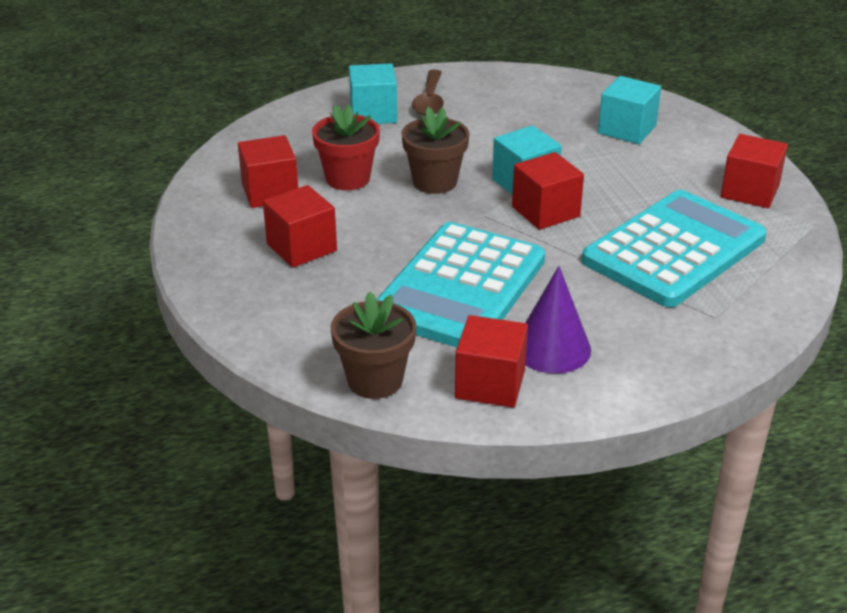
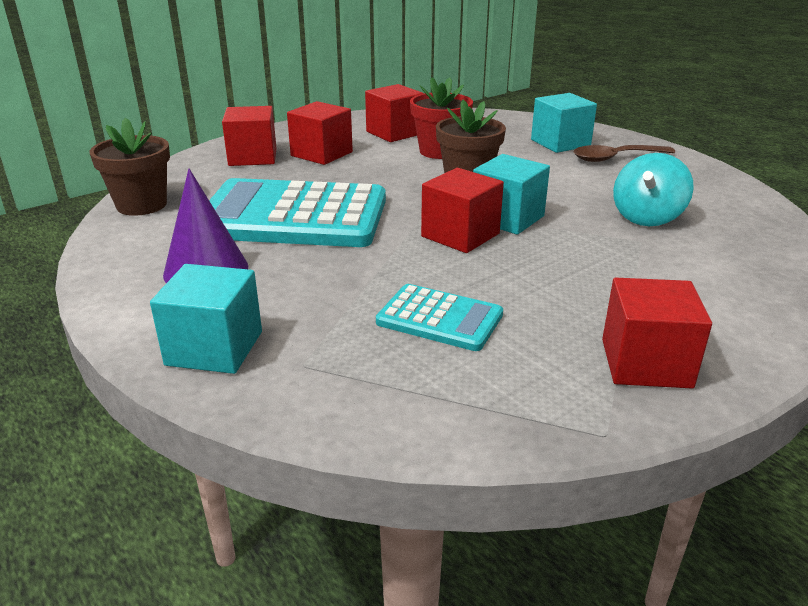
camera: 70 degrees right, 5 degrees down
red cube [455,315,528,408] -> red cube moved to [222,106,276,166]
turquoise calculator [582,190,767,307] -> turquoise calculator [376,284,503,351], size x0.50
turquoise cube [598,76,661,144] -> turquoise cube moved to [150,264,262,374]
none -> turquoise spinning top [613,153,694,226]

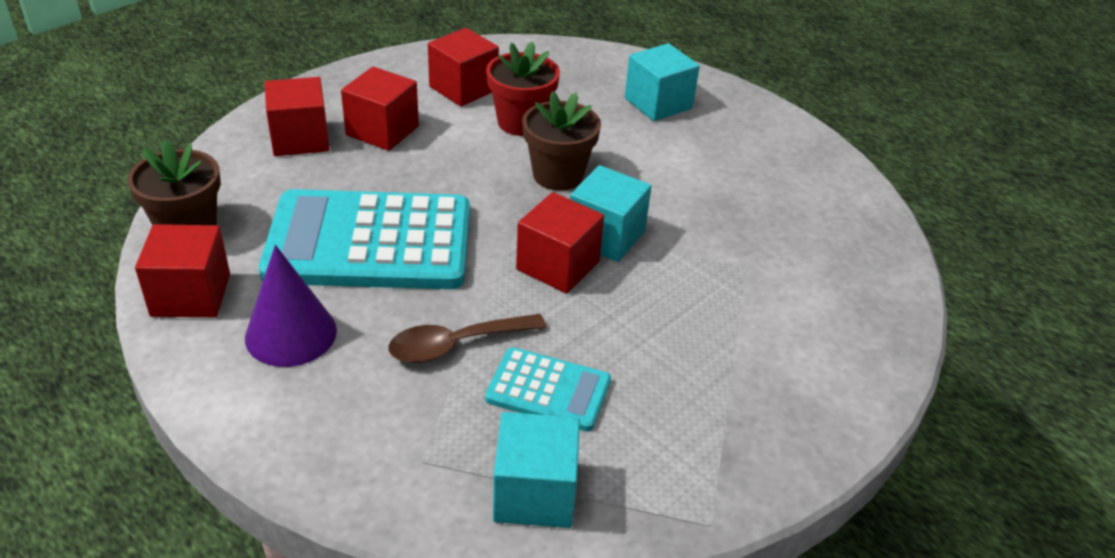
camera: 10 degrees left, 10 degrees up
turquoise cube [150,264,262,374] -> turquoise cube moved to [493,412,580,528]
brown spoon [573,145,675,162] -> brown spoon moved to [388,314,546,363]
red cube [602,278,712,389] -> red cube moved to [135,224,230,317]
turquoise spinning top [613,153,694,226] -> none

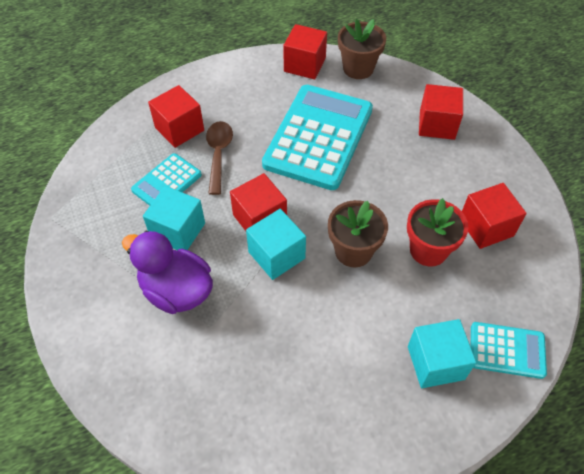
camera: 115 degrees right, 15 degrees up
purple cone [245,245,337,367] -> none
red cube [341,66,419,151] -> red cube moved to [148,85,204,148]
turquoise cube [493,412,580,528] -> turquoise cube moved to [143,186,205,250]
none -> purple duck [122,231,213,314]
none -> turquoise calculator [471,322,547,379]

